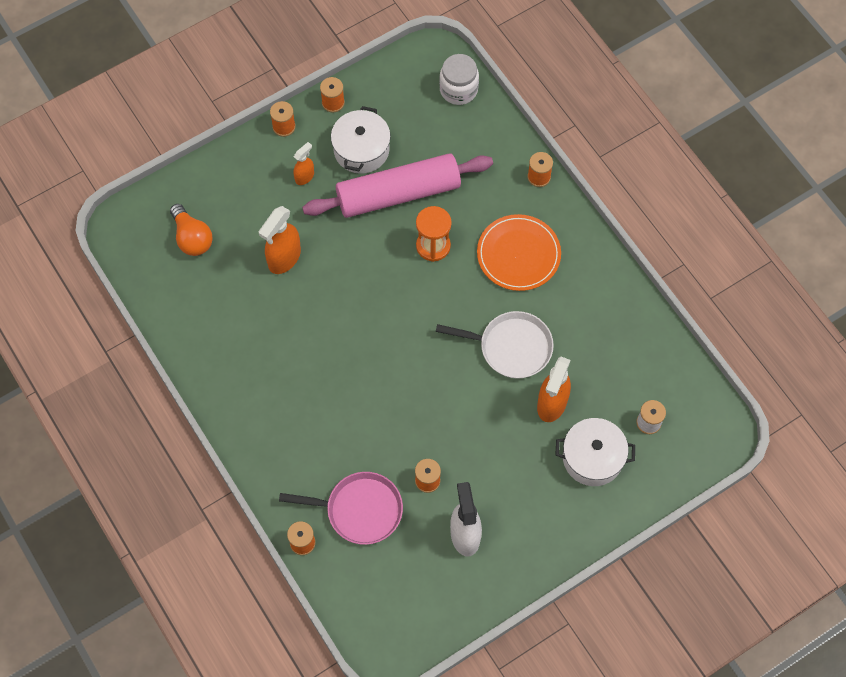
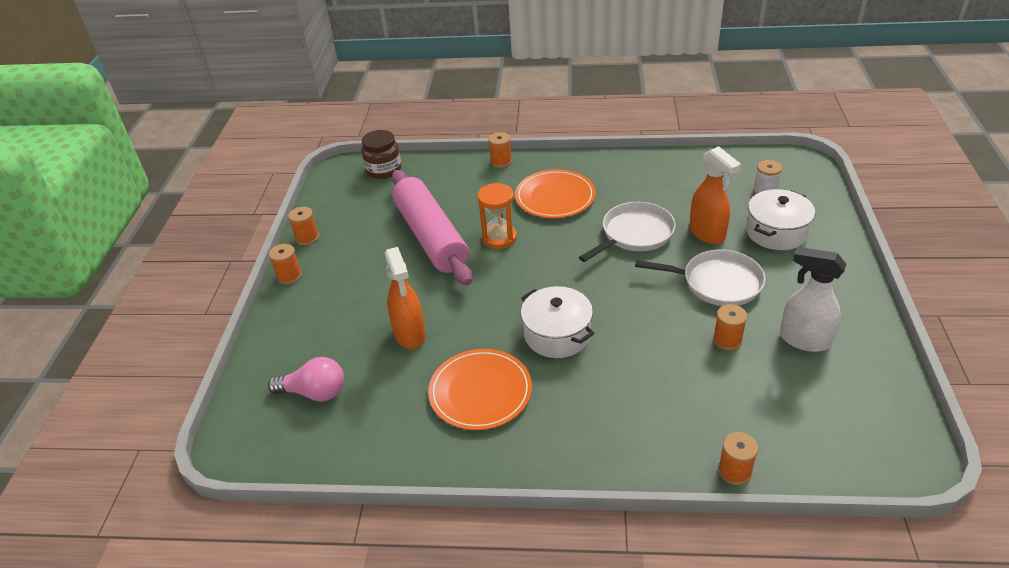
camera: 50 degrees left, 25 degrees down
orange light bulb [170,204,213,256] -> pink light bulb [268,357,344,402]
pink pan [279,472,403,545] -> none
orange spray bottle [294,142,314,185] -> none
pink rolling pin [302,153,493,218] -> pink rolling pin turned 45 degrees counterclockwise [392,170,472,285]
white pot [331,106,391,174] -> white pot moved to [521,286,595,358]
white jar [439,54,479,105] -> brown jar [361,130,401,179]
none -> orange plate [428,349,532,430]
none -> white pan [635,249,766,306]

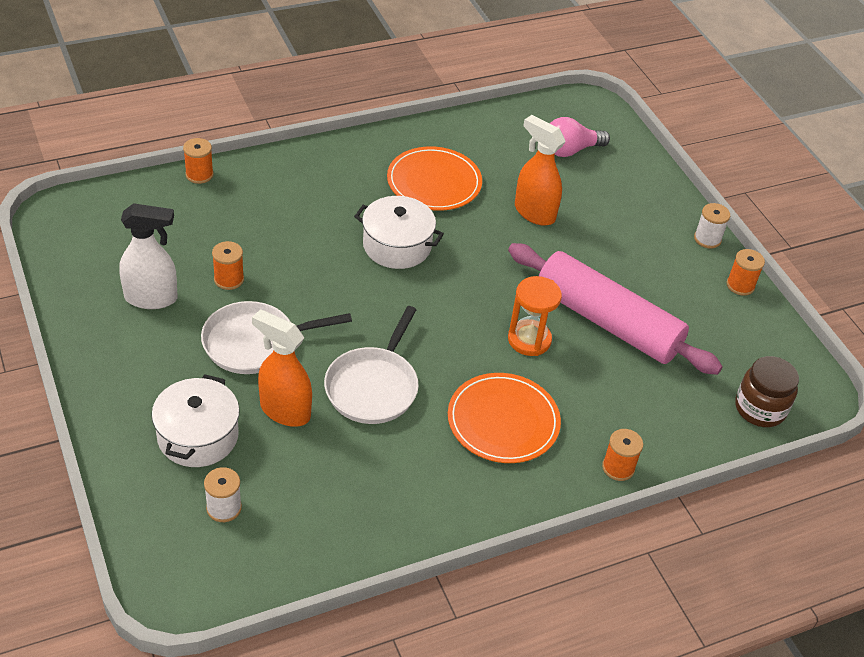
camera: 145 degrees right, 5 degrees up
orange spool [269,244,302,284] -> white spool [694,203,730,248]

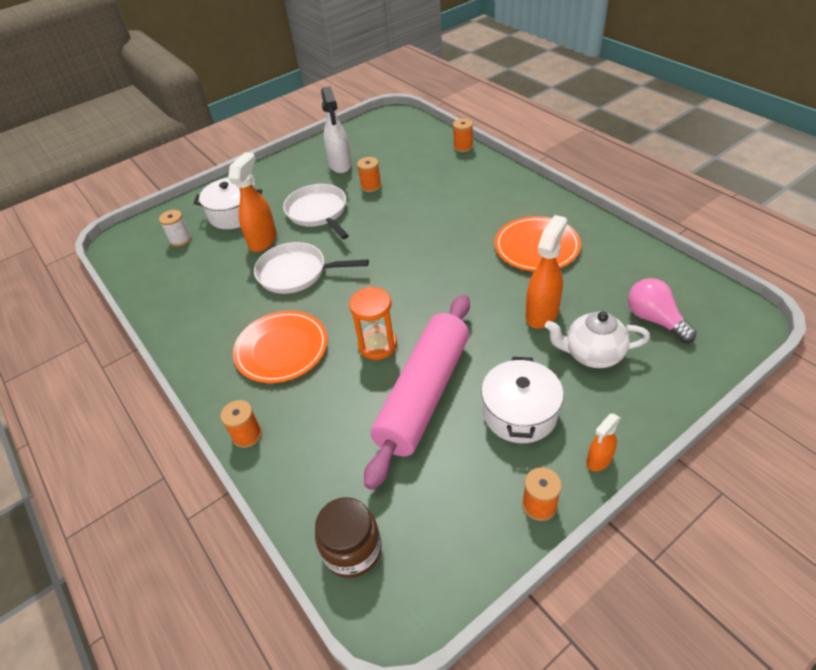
camera: 85 degrees right, 0 degrees up
white pot [354,196,444,269] -> white pot moved to [481,357,564,443]
white spool [694,203,730,248] -> orange spray bottle [586,413,621,472]
none -> white teapot [545,311,650,368]

